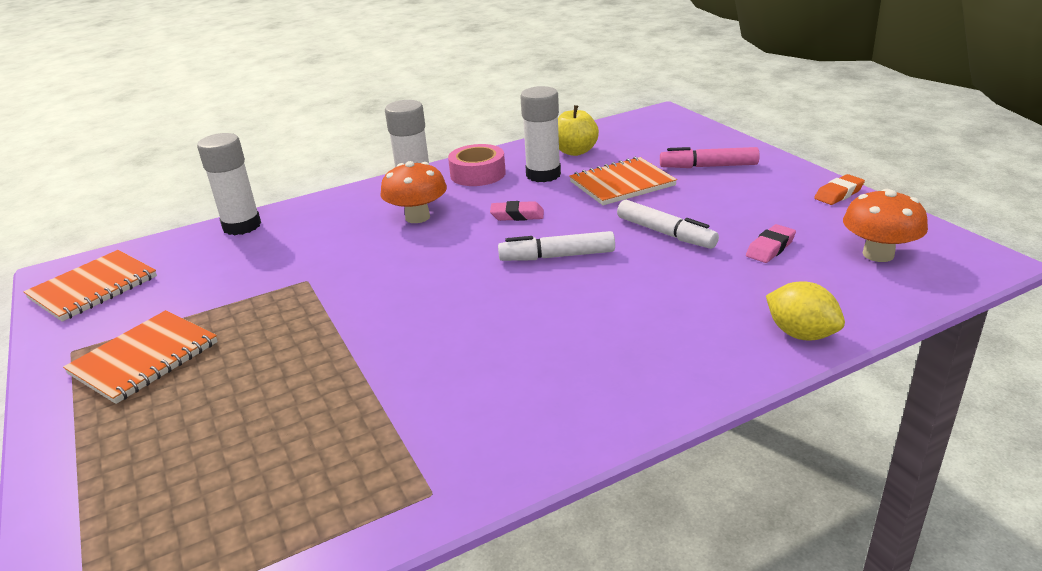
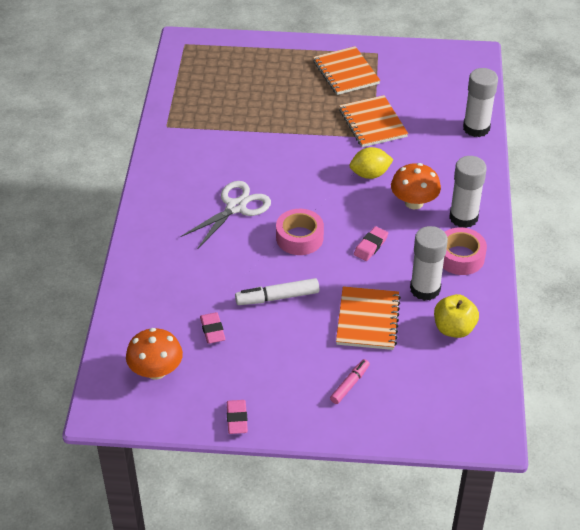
camera: 120 degrees right, 15 degrees up
orange notebook [23,250,157,322] -> orange notebook moved to [339,95,408,147]
white marker [498,231,615,261] -> pink tape [276,209,324,255]
pink marker [660,147,760,168] -> pink marker [330,359,370,404], size x0.66
yellow lemon [766,282,845,341] -> yellow lemon moved to [349,147,394,179]
orange eraser [814,174,865,205] -> pink eraser [227,400,248,434]
none -> white scissors [180,181,271,248]

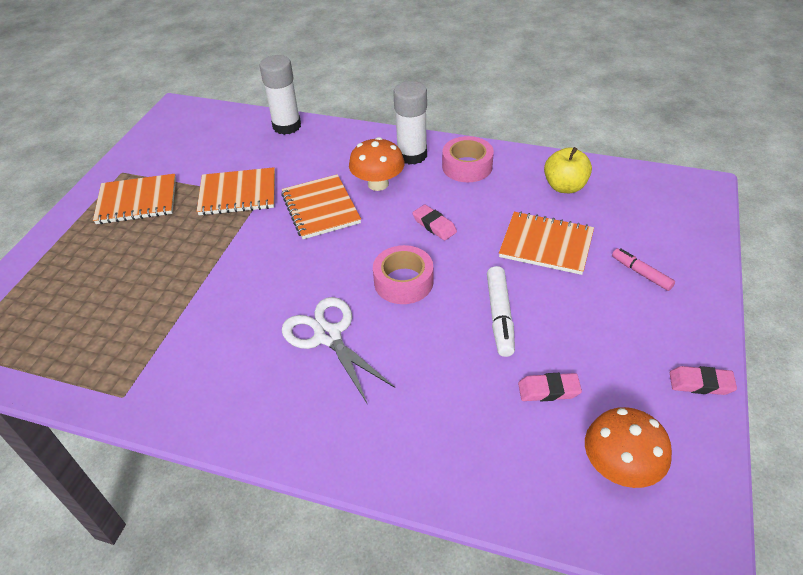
camera: 75 degrees left, 0 degrees up
yellow lemon [349,147,394,179] -> orange notebook [281,174,361,239]
white glue stick [410,226,448,301] -> none

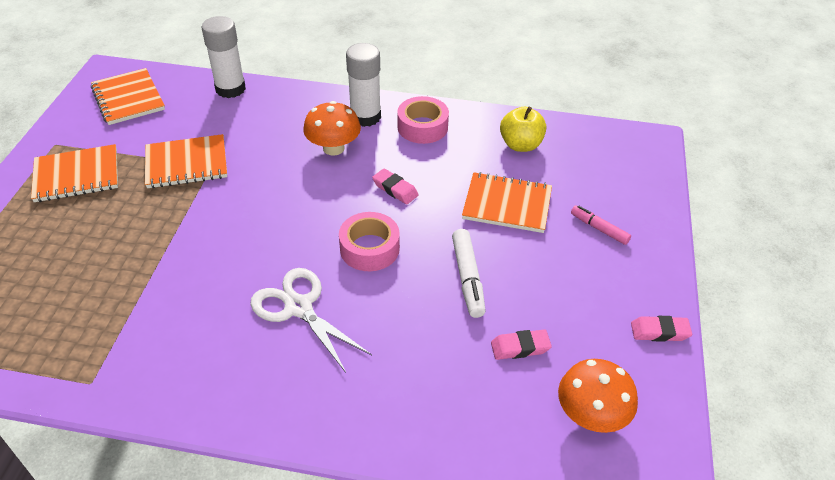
camera: 10 degrees left, 0 degrees up
orange notebook [281,174,361,239] -> orange notebook moved to [91,68,165,125]

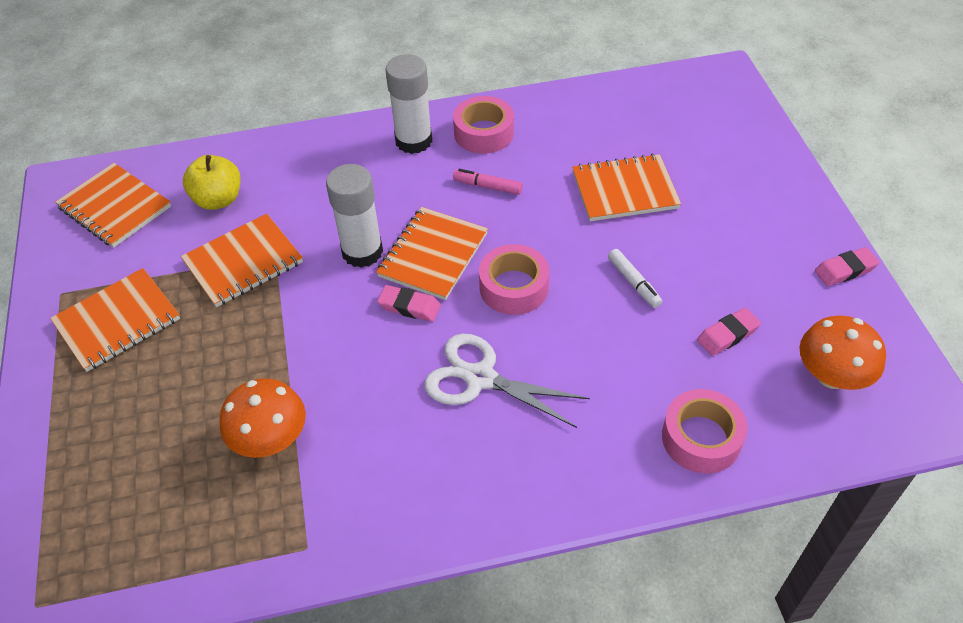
camera: 20 degrees left, 5 degrees up
white glue stick [201,16,246,98] -> white glue stick moved to [326,164,383,268]
orange mushroom [303,101,361,156] -> orange mushroom moved to [219,378,306,458]
pink eraser [372,168,419,204] -> pink eraser moved to [377,285,441,322]
white marker [452,229,486,318] -> white marker [608,249,662,308], size x0.66
yellow apple [500,107,546,152] -> yellow apple moved to [183,155,240,210]
pink marker [571,205,631,245] -> pink marker moved to [453,169,523,195]
none -> orange notebook [376,207,488,300]
none -> pink tape [662,389,747,474]

